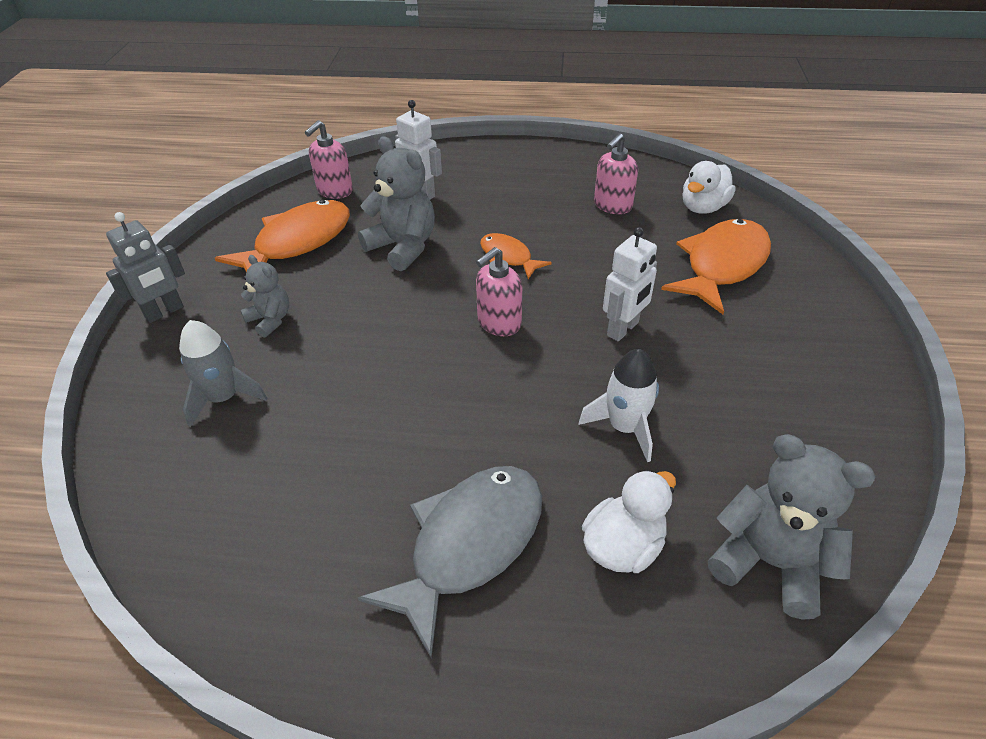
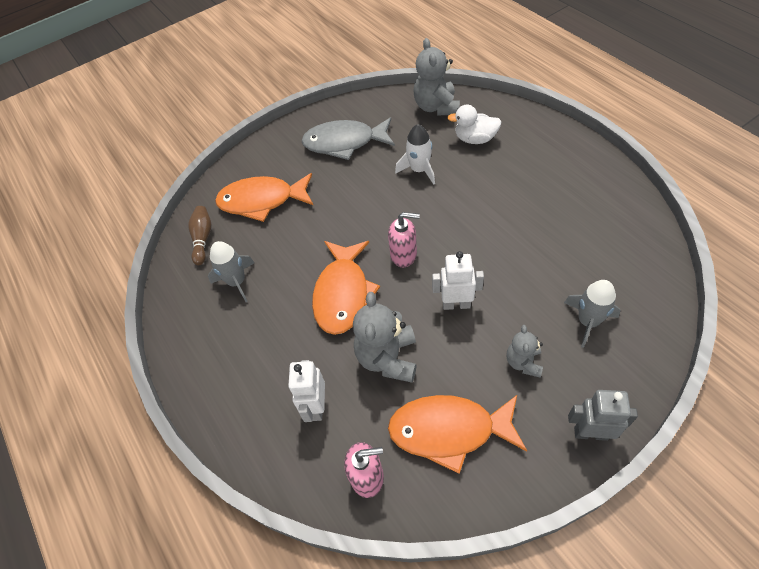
camera: 125 degrees left, 10 degrees up
grey fish [358,466,542,658] -> grey fish moved to [302,117,395,160]
orange fish [480,233,552,279] -> orange fish [312,241,380,335], size x1.84
pink soap dispenser [594,133,638,214] -> grey rocket [208,241,254,302]
white robot [603,227,657,341] -> white robot moved to [432,251,484,310]
white duck [683,161,736,214] -> brown bowling pin [188,206,212,265]

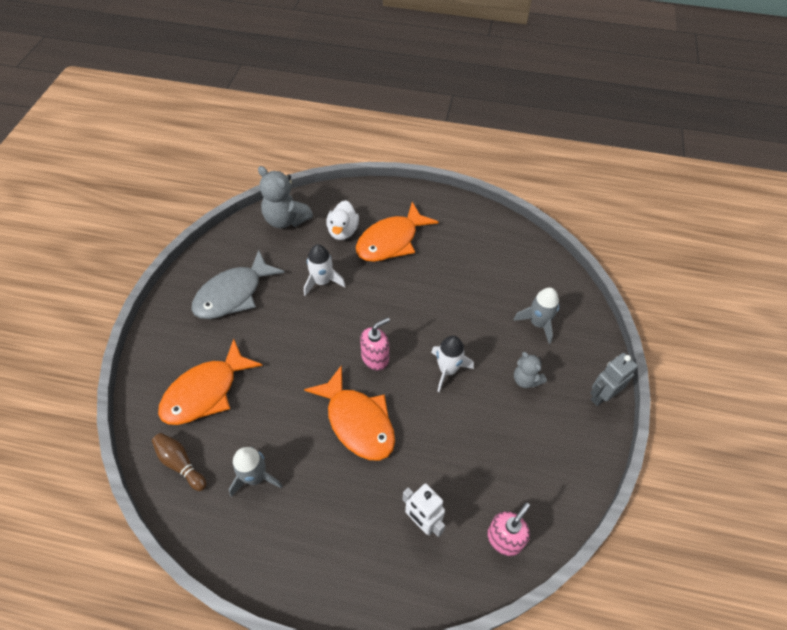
camera: 50 degrees left, 0 degrees up
grey teddy bear [353,292,417,383] -> none
orange fish [388,395,527,474] -> orange fish moved to [356,202,438,262]
white robot [432,251,484,310] -> white rocket [431,336,474,392]
white duck [447,104,501,144] -> white duck turned 45 degrees counterclockwise [326,200,359,240]

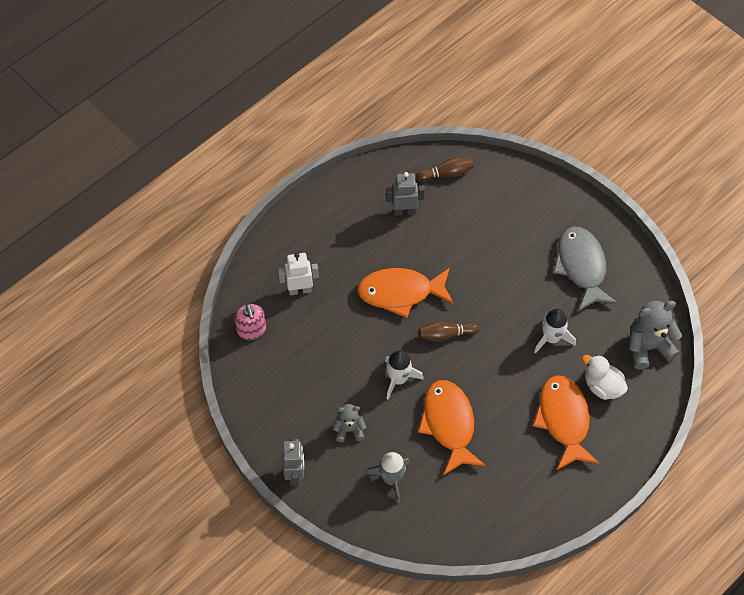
camera: 125 degrees right, 5 degrees up
orange fish [158,339,263,425] -> orange fish moved to [418,380,486,475]
grey rocket [229,447,283,497] -> grey robot [386,172,425,216]
pink soap dispenser [360,317,390,371] -> brown bowling pin [419,321,480,342]

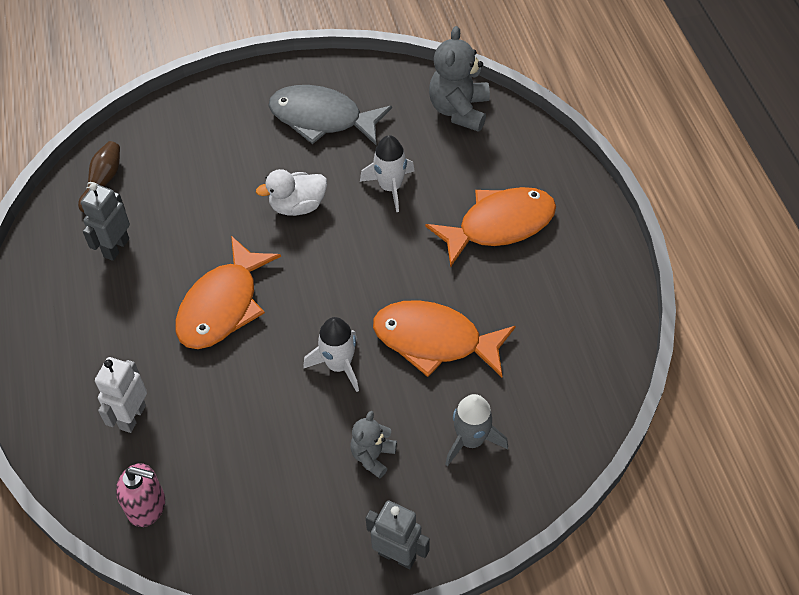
camera: 60 degrees left, 5 degrees down
brown bowling pin [419,321,480,342] -> none
orange fish [533,375,599,470] -> orange fish turned 135 degrees clockwise [425,187,556,268]
white duck [582,355,628,400] -> white duck moved to [256,169,327,216]

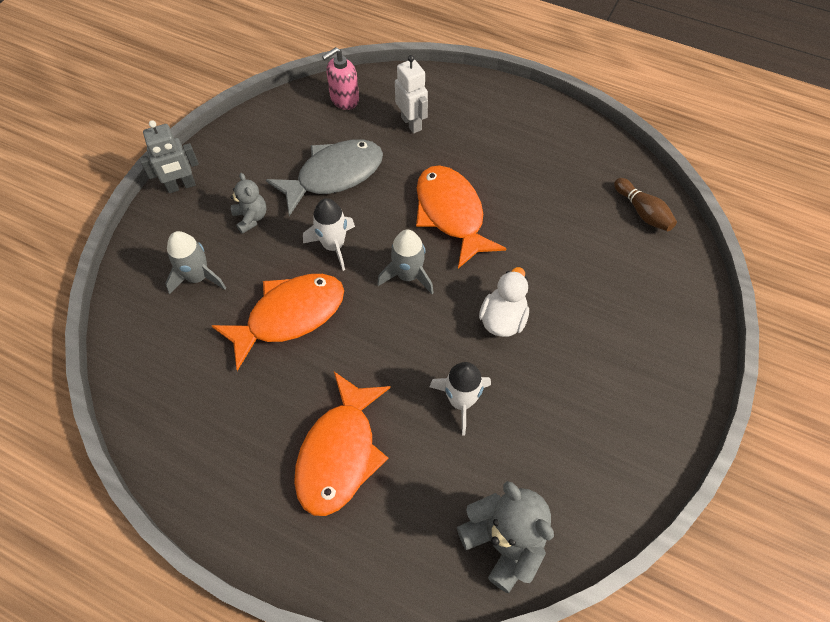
camera: 130 degrees right, 5 degrees up
grey robot [81,183,130,261] -> none
grey fish [269,85,392,146] -> grey fish moved to [266,139,383,216]
none -> grey rocket [377,230,434,294]

